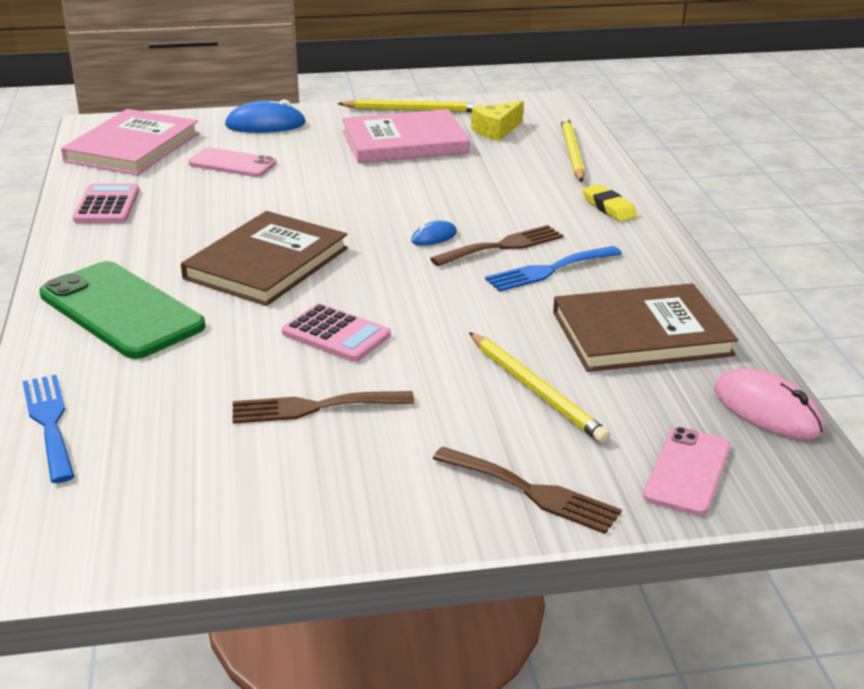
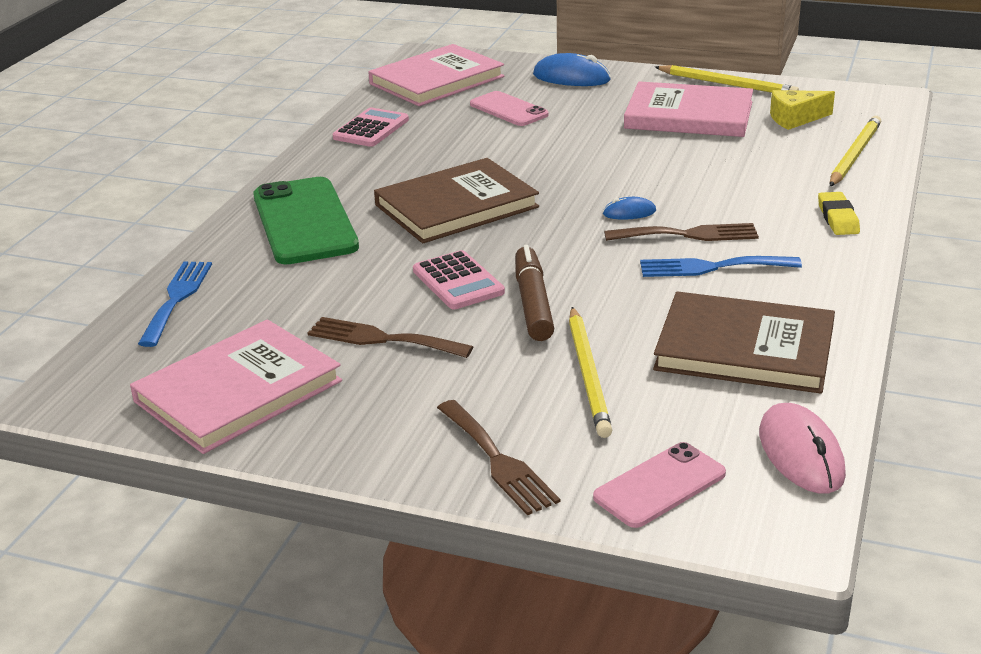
camera: 30 degrees right, 0 degrees up
none -> pink book [130,319,342,454]
none -> brown marker [515,245,555,341]

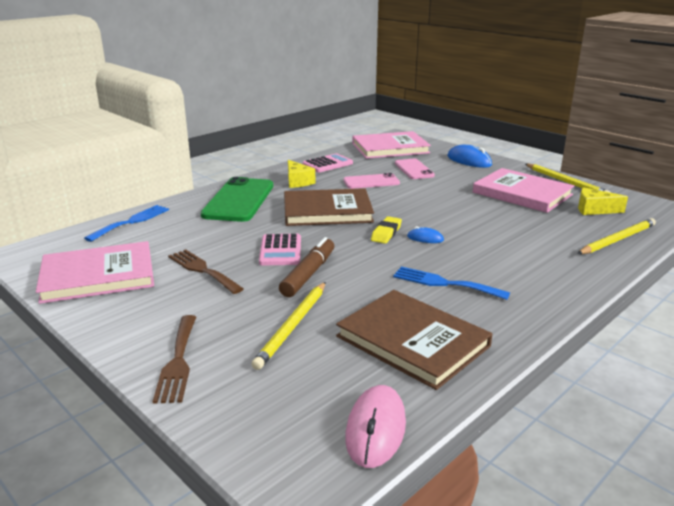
camera: 25 degrees right, 5 degrees down
pink phone [593,442,726,528] -> pink phone moved to [343,173,400,189]
brown fork [604,223,759,241] -> none
yellow eraser [818,192,860,235] -> yellow eraser moved to [371,216,402,244]
none -> yellow cheese [288,160,315,188]

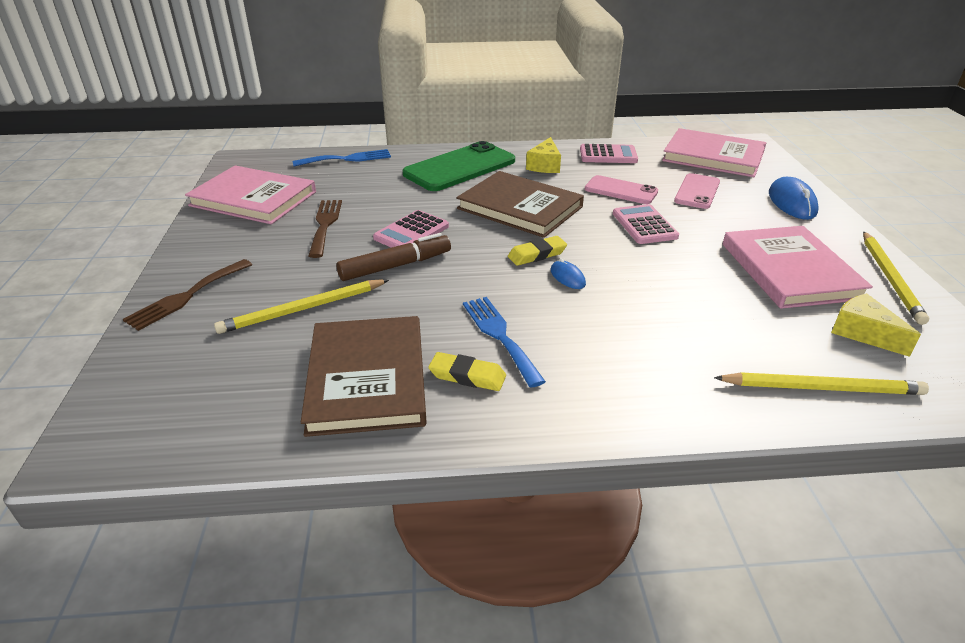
camera: 40 degrees right, 10 degrees up
pink mouse [345,385,406,468] -> none
none -> yellow eraser [428,352,506,391]
none -> pink calculator [613,204,679,244]

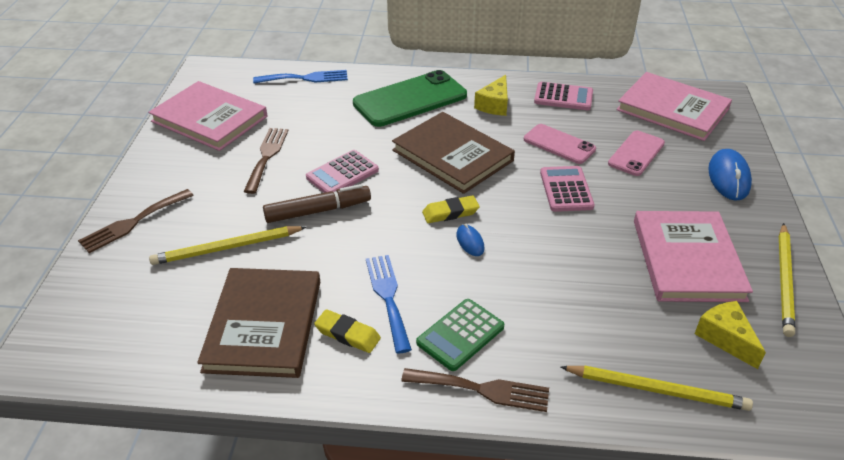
camera: 10 degrees right, 5 degrees up
none -> brown fork [401,368,549,412]
none -> green calculator [416,299,504,371]

